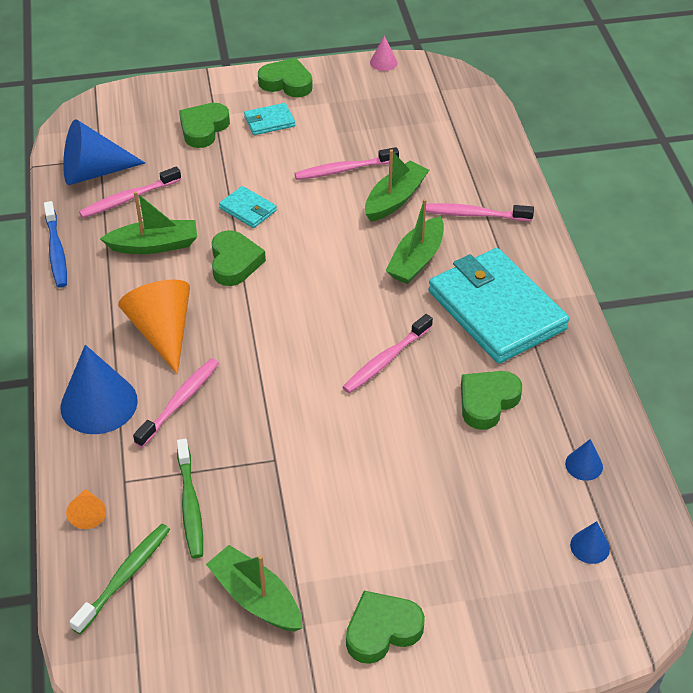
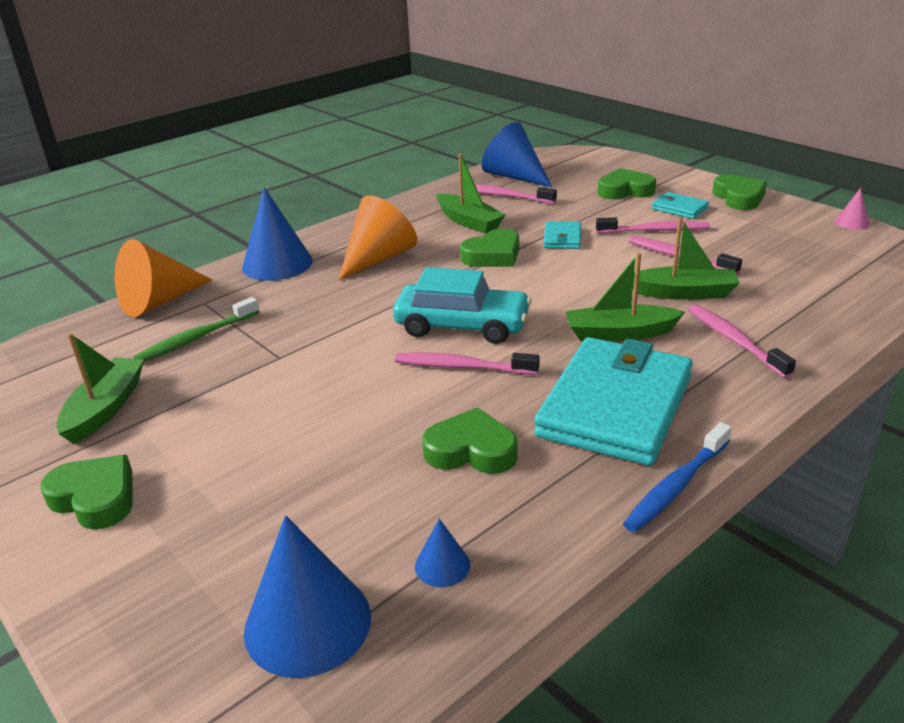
camera: 60 degrees right, 15 degrees down
blue toothbrush [44,201,67,288] -> blue toothbrush moved to [623,422,732,532]
orange cone [66,489,106,529] -> orange cone [115,239,212,317], size x2.13
green toothbrush [69,524,170,634] -> none
pink toothbrush [133,358,219,448] -> pink toothbrush moved to [596,217,710,234]
blue cone [570,521,610,564] -> blue cone [244,516,371,678], size x2.13
none -> turquoise car [393,267,531,344]

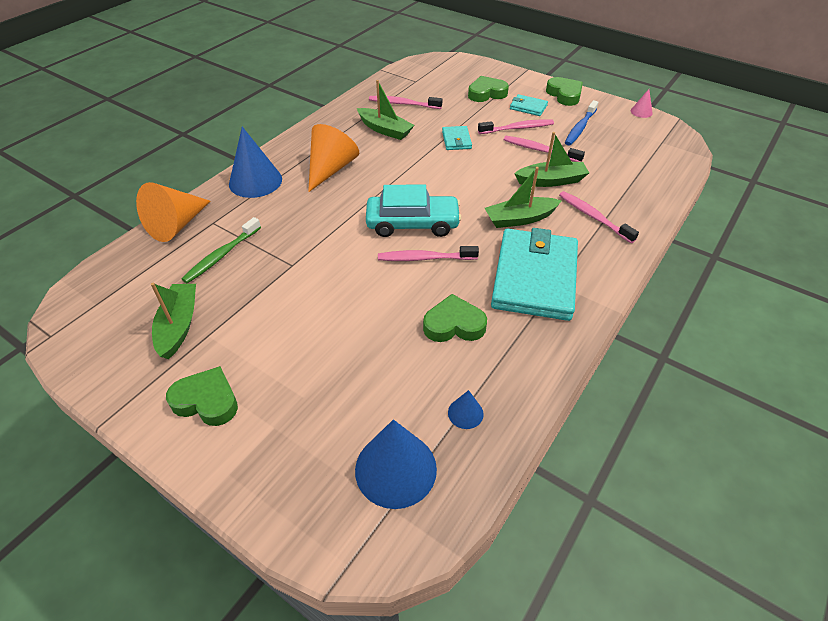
camera: 15 degrees left, 15 degrees up
green heart [460,228,519,267] -> none
blue cone [482,122,552,187] -> none
blue toothbrush [623,422,732,532] -> blue toothbrush moved to [565,100,598,146]

